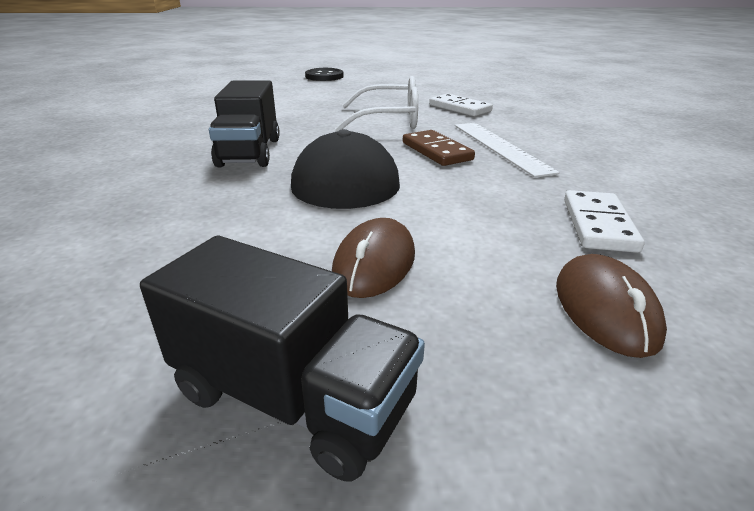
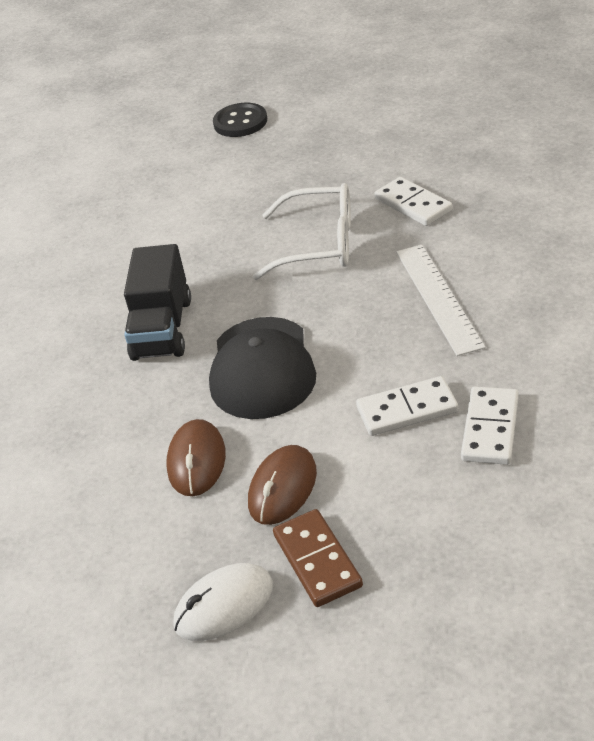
camera: 10 degrees right, 10 degrees up
black truck [140,236,425,482] -> white mouse [174,563,273,641]
brown domino [403,130,475,166] -> brown domino moved to [273,509,363,607]
brown mouse [556,254,667,358] -> brown mouse moved to [166,419,226,496]
none -> white domino [356,376,458,436]

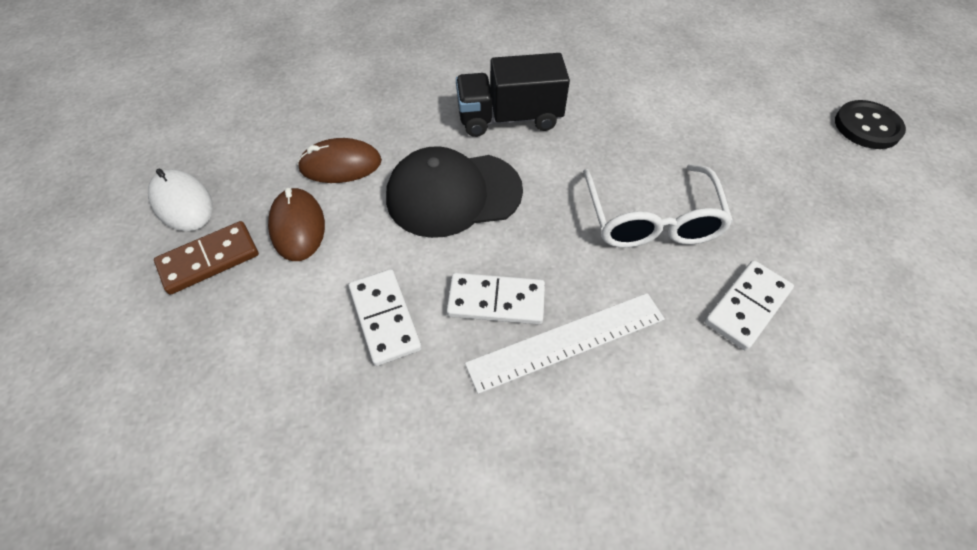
camera: 75 degrees right, 15 degrees up
brown mouse [248,445,317,525] -> brown mouse turned 60 degrees clockwise [268,188,325,261]
white domino [461,386,519,465] -> white domino moved to [447,273,545,324]

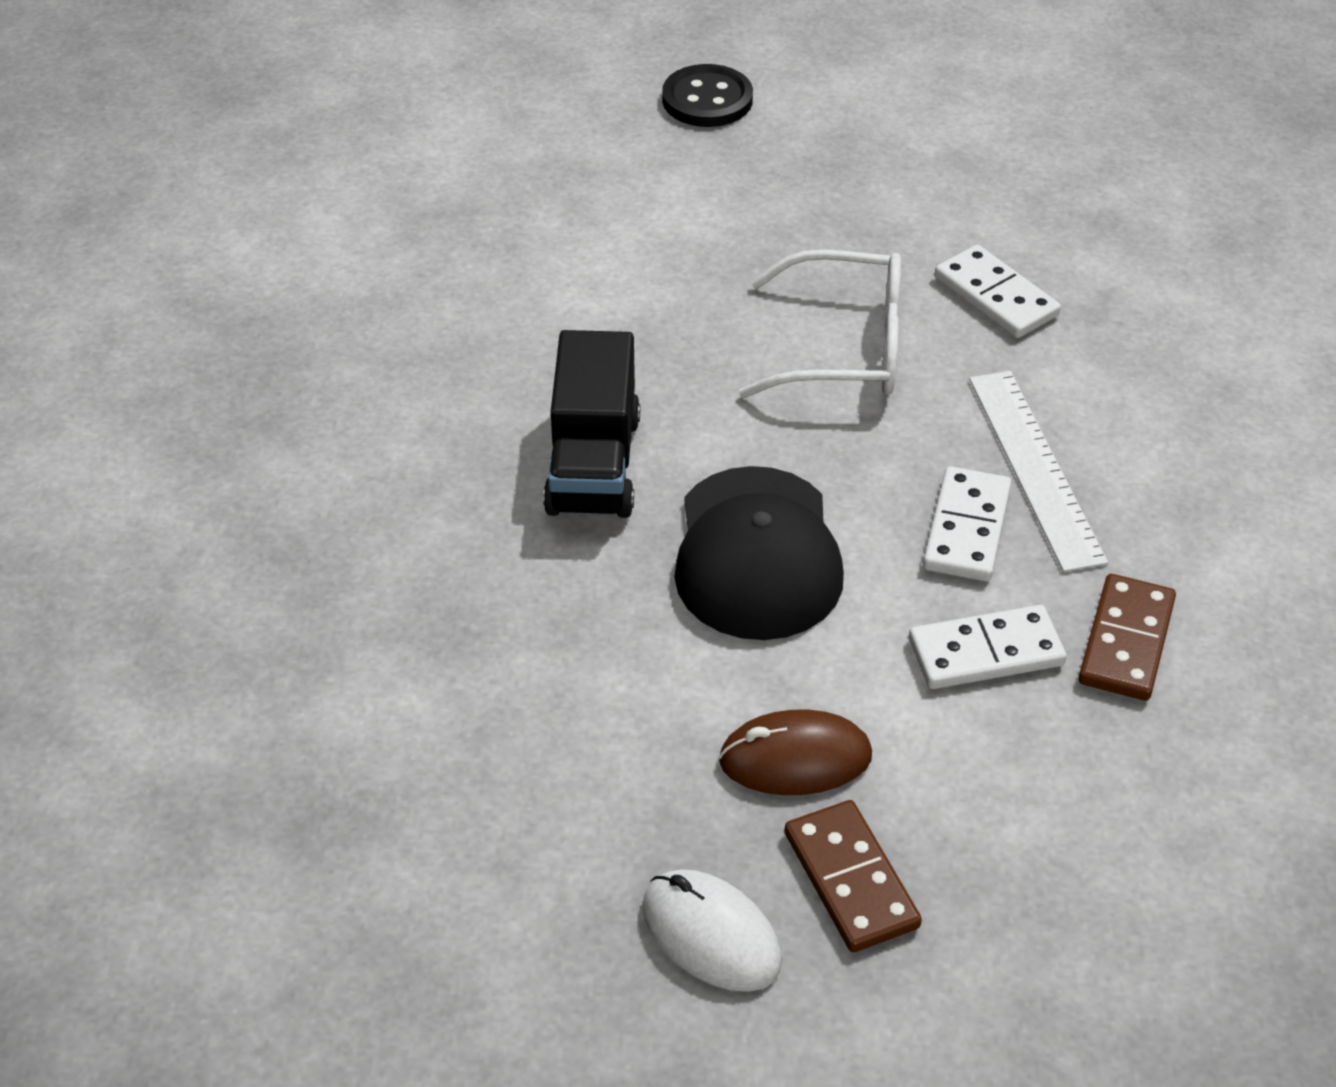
camera: 80 degrees left, 10 degrees down
white mouse [148,169,213,231] -> white mouse turned 75 degrees clockwise [642,869,782,992]
brown mouse [297,138,382,183] -> none
none -> brown domino [1078,574,1176,701]

